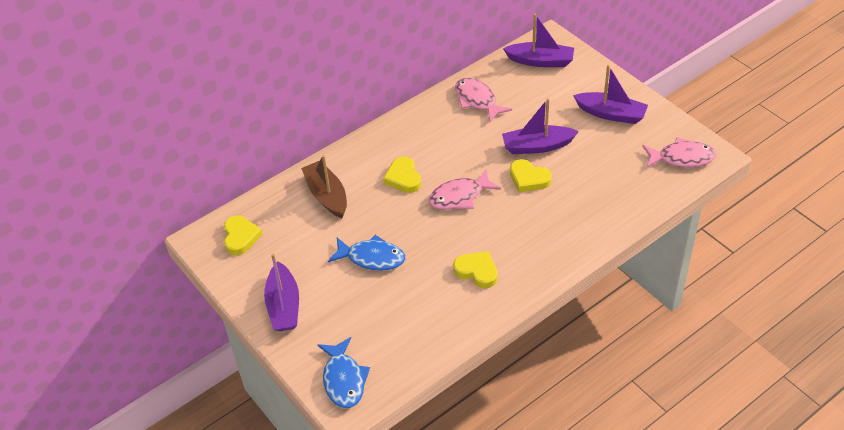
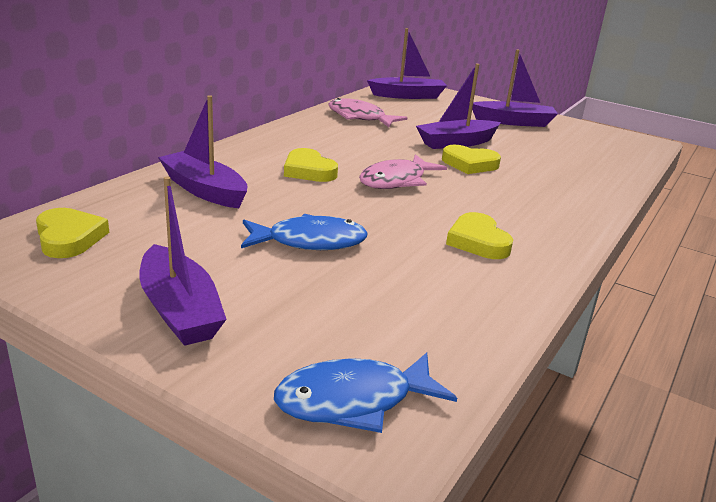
camera: 25 degrees left, 20 degrees down
brown boat [301,155,347,218] -> purple boat [158,95,247,208]
blue fish [317,337,370,408] -> blue fish turned 105 degrees clockwise [274,352,457,433]
yellow heart [453,251,498,288] -> yellow heart turned 120 degrees counterclockwise [446,212,513,259]
pink fish [642,137,716,168] -> none

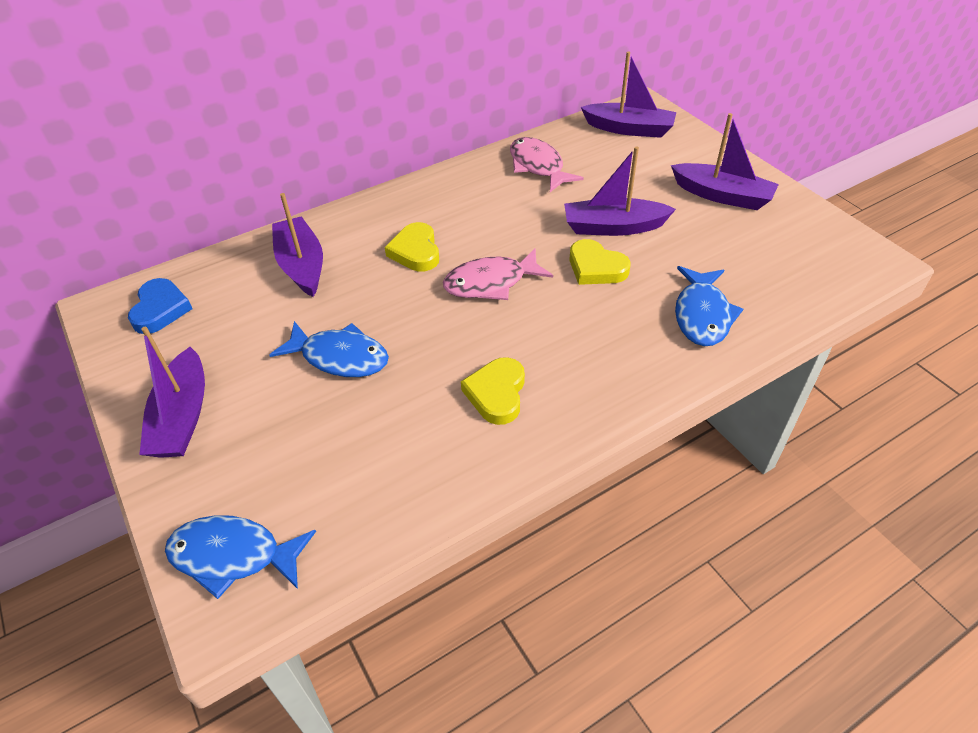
camera: 30 degrees right, 20 degrees up
yellow heart [36,208,109,258] -> blue heart [128,278,192,334]
none -> blue fish [675,266,743,346]

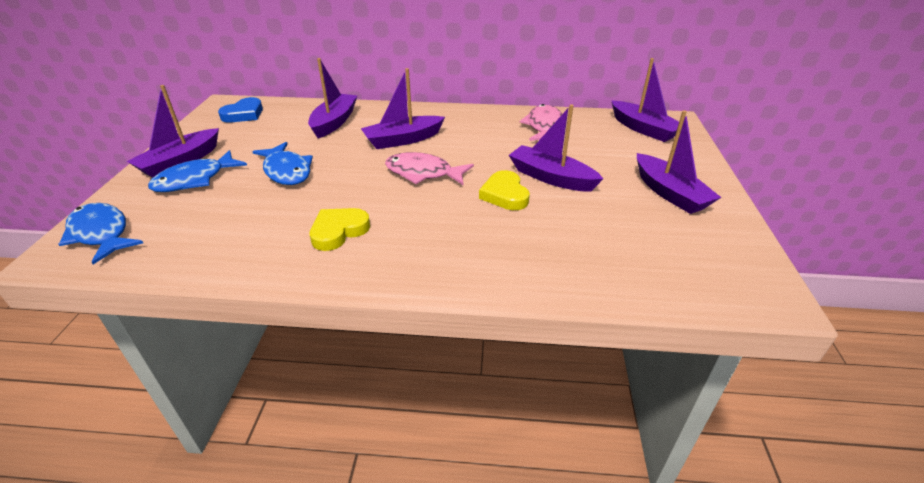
camera: 35 degrees right, 10 degrees down
yellow heart [385,222,439,272] -> purple boat [361,68,445,149]
blue fish [675,266,743,346] -> blue fish moved to [148,150,247,192]

